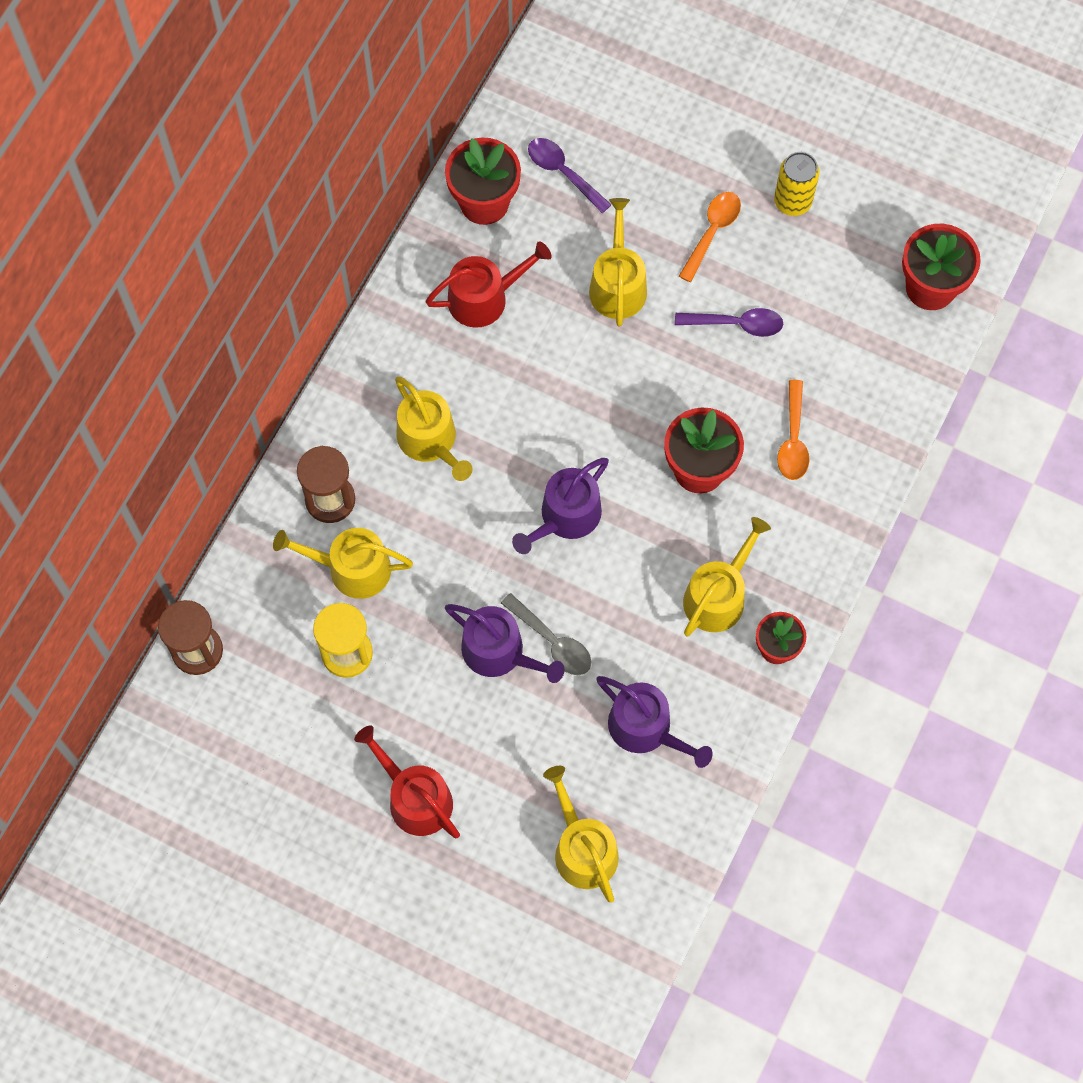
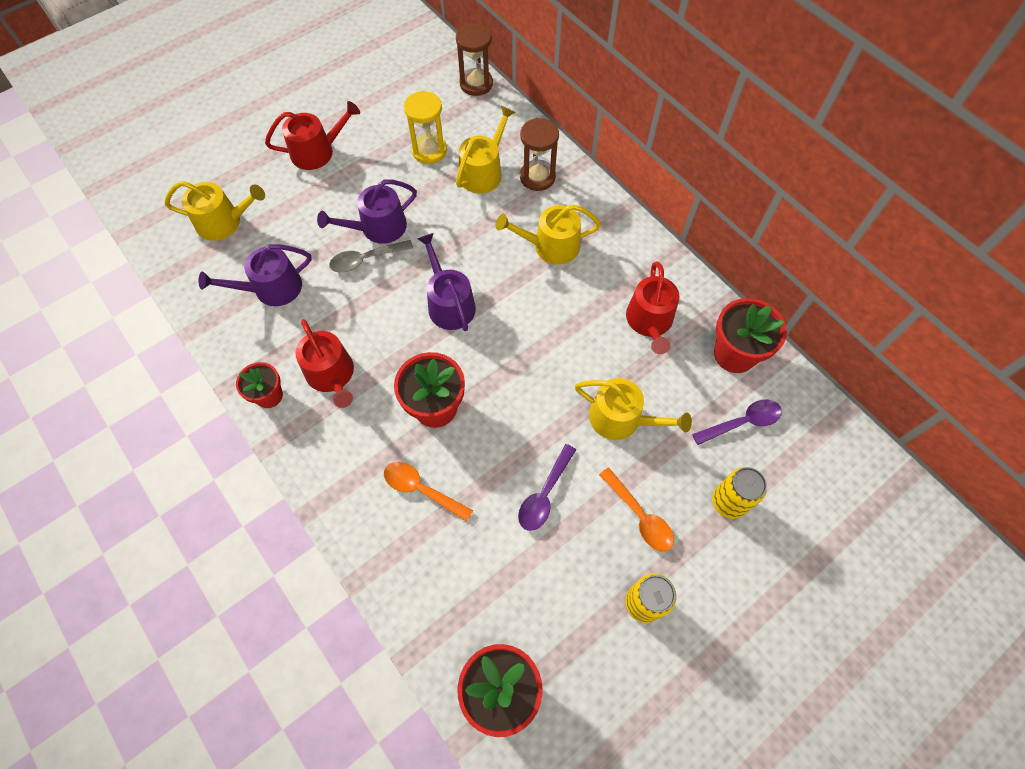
camera: 115 degrees right, 5 degrees down
yellow watering can [683,517,771,636] -> red watering can [295,319,354,408]
none -> yellow can [712,467,767,519]

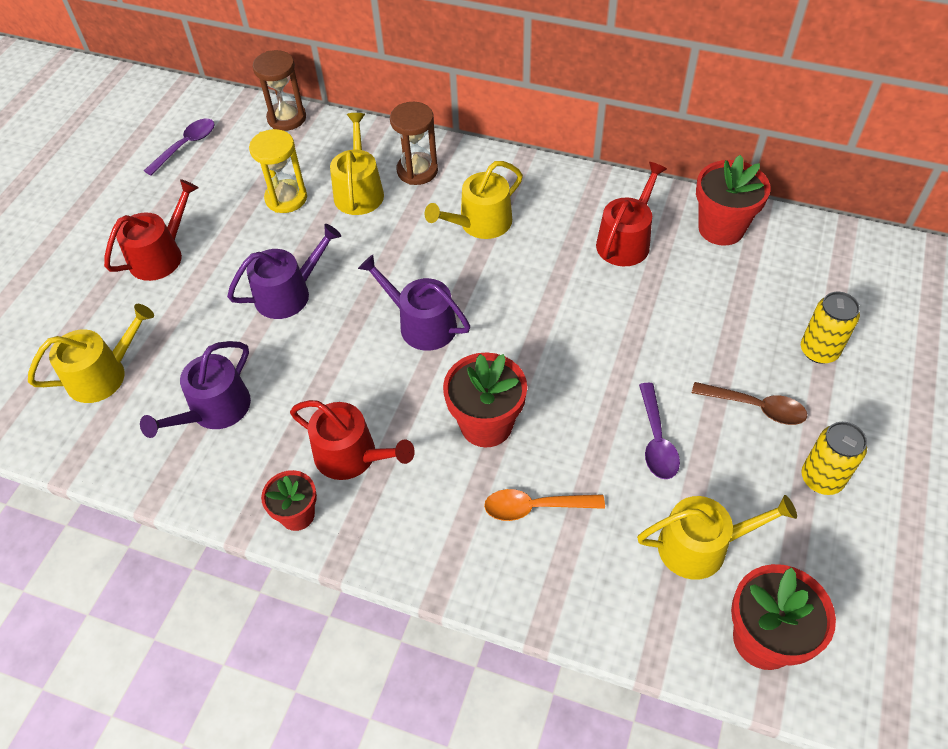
camera: 30 degrees left, 10 degrees down
purple watering can [317,179,417,244] -> purple watering can turned 150 degrees counterclockwise [227,224,341,319]
grey spoon [329,240,413,273] -> none
yellow watering can [575,378,692,440] -> yellow watering can moved to [637,495,797,580]
orange spoon [599,468,674,552] -> brown spoon [692,382,807,425]
red watering can [626,261,679,354] -> red watering can turned 120 degrees counterclockwise [596,162,667,266]
purple spoon [692,400,782,445] -> purple spoon moved to [144,119,215,175]

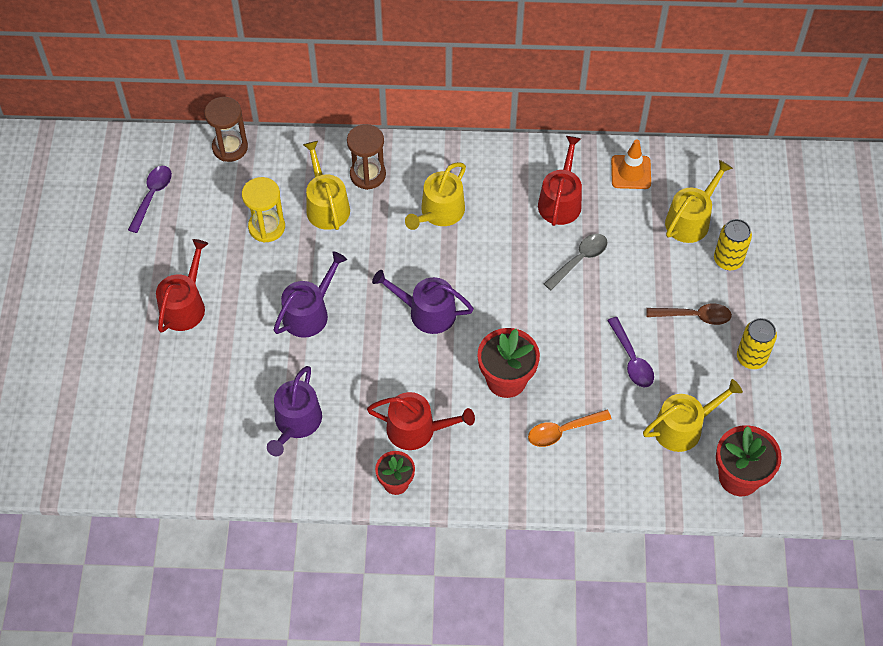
camera: 20 degrees left, 5 degrees up
yellow watering can [28,304,154,403] -> yellow watering can moved to [665,160,733,243]
red flower pot [696,155,771,246] -> orange traffic cone [611,140,651,189]
none -> grey spoon [544,234,608,290]

